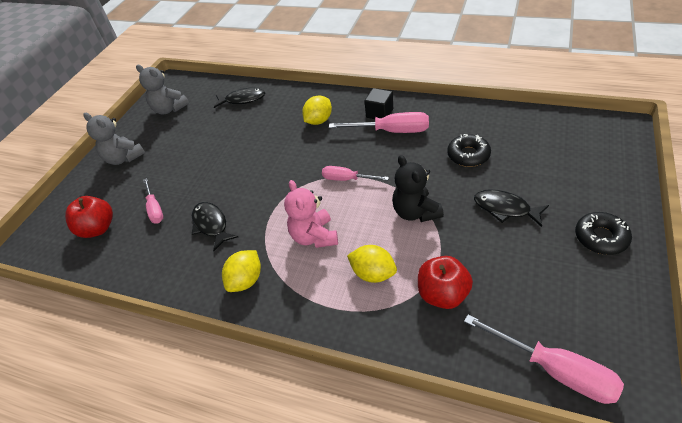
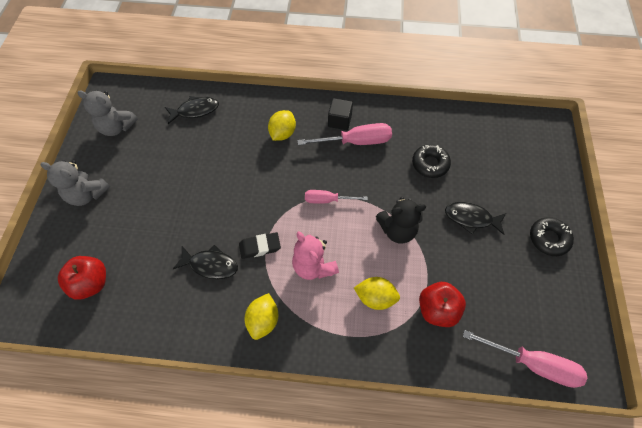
camera: 20 degrees left, 15 degrees up
pink screwdriver [143,178,163,224] -> none
black fish [192,202,238,251] -> black fish turned 150 degrees clockwise [173,245,238,279]
black teddy bear [392,155,444,222] -> black teddy bear turned 60 degrees counterclockwise [376,197,426,243]
none -> black eraser [239,232,281,259]

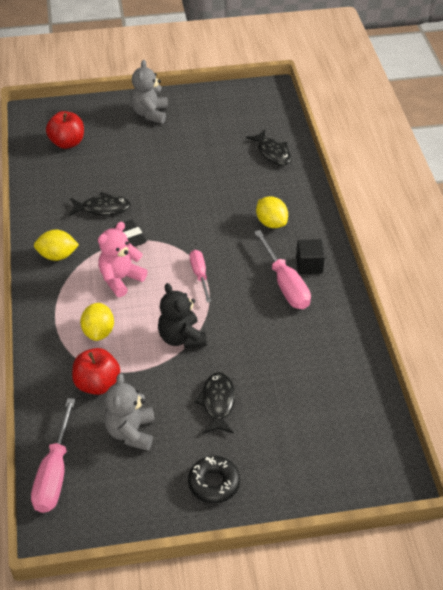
camera: 75 degrees right, 15 degrees down
grey teddy bear [77,91,138,136] -> grey teddy bear moved to [104,373,155,451]
black fish [173,245,238,279] -> black fish turned 90 degrees counterclockwise [69,192,131,216]
yellow lemon [268,110,296,141] -> yellow lemon turned 45 degrees clockwise [256,196,288,228]
black donut [412,144,451,178] -> none

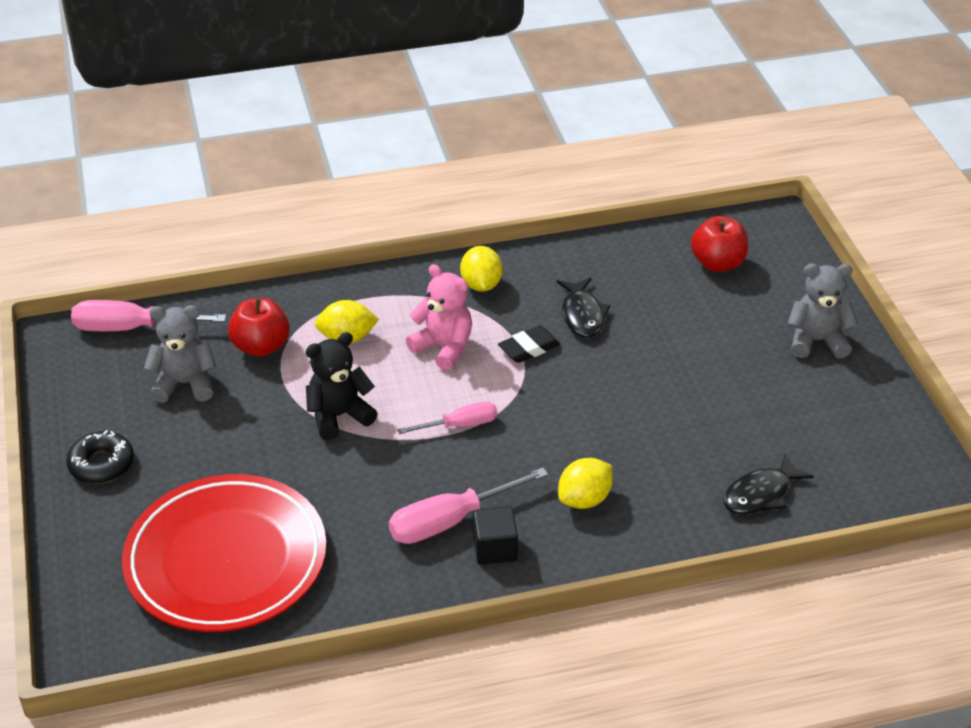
camera: 85 degrees right, 5 degrees down
black fish [195,372,235,434] -> none
none -> red plate [122,474,327,632]

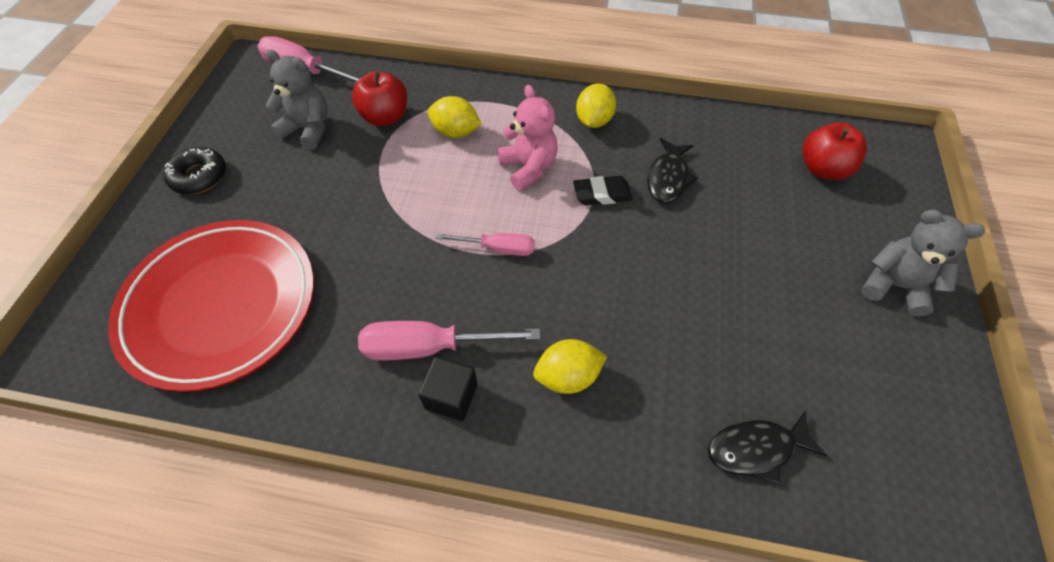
camera: 25 degrees right, 15 degrees up
black teddy bear [306,332,378,440] -> none

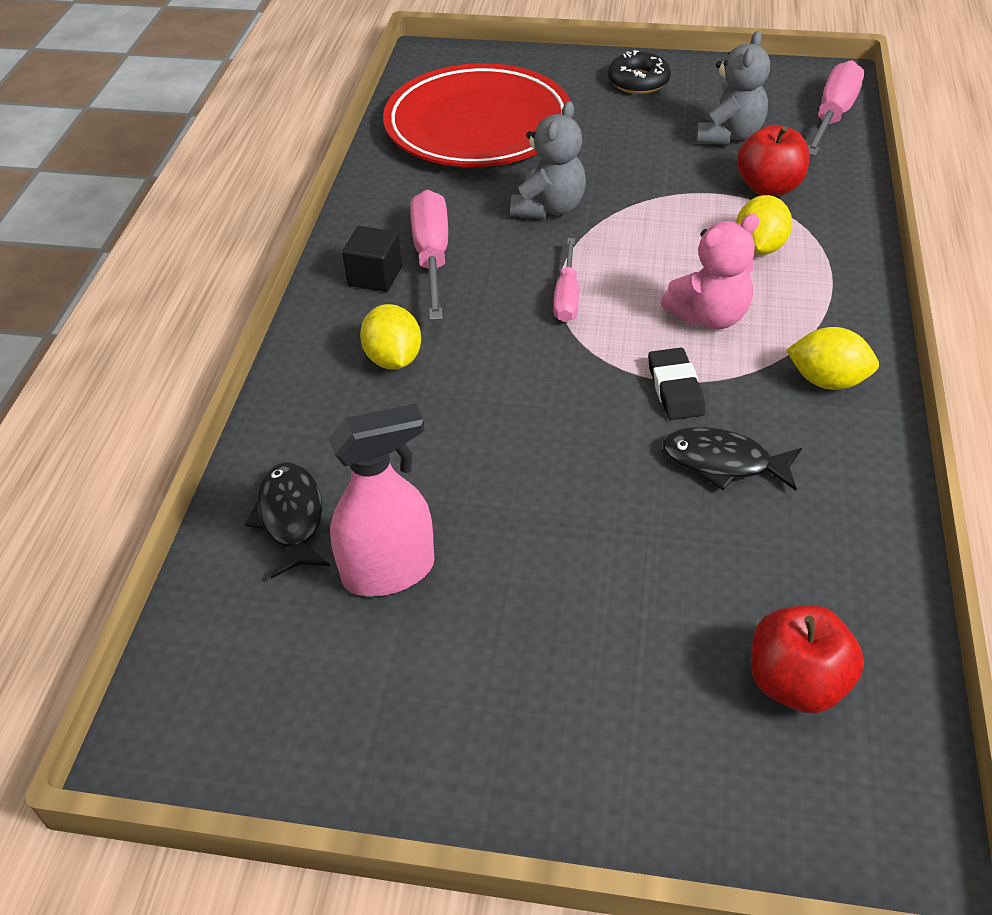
camera: 90 degrees right, 10 degrees down
grey teddy bear [861,210,985,316] -> grey teddy bear moved to [510,101,586,219]
none -> pink spray bottle [328,404,434,596]

